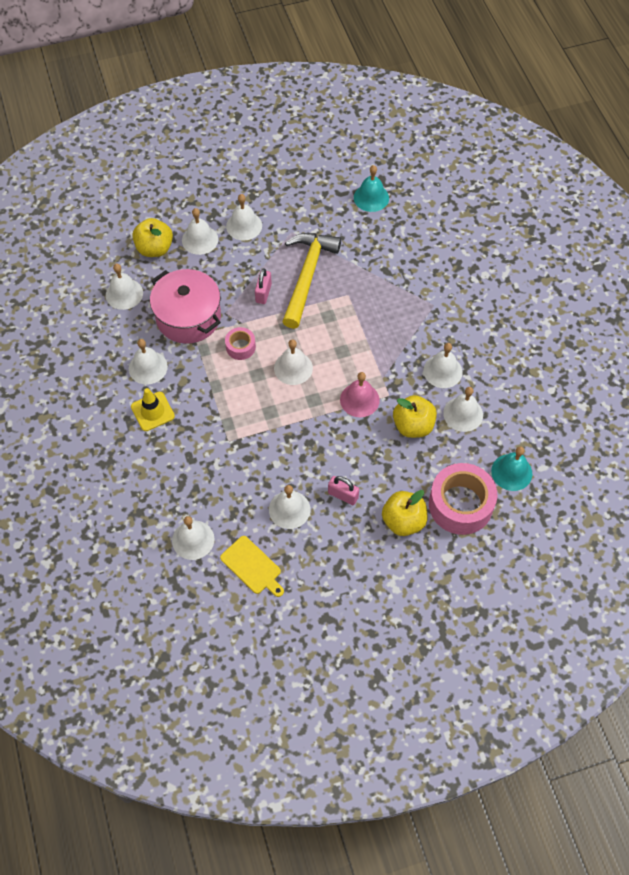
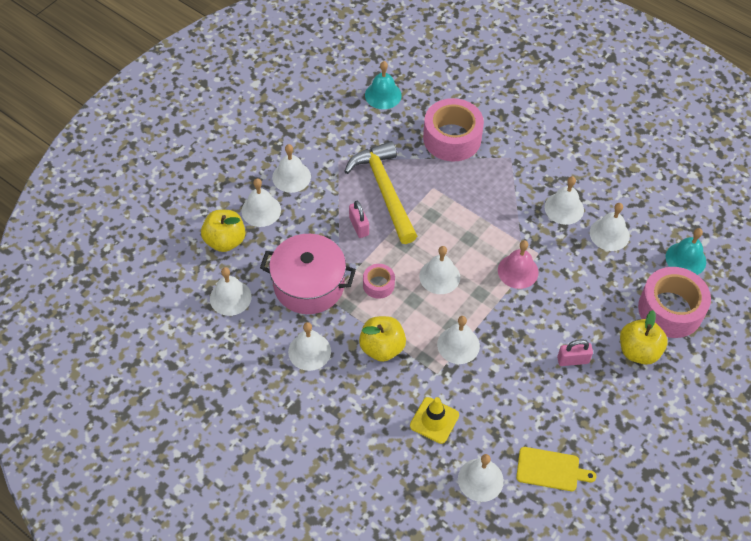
camera: 35 degrees left, 5 degrees down
yellow traffic cone [131,388,175,431] -> yellow traffic cone moved to [410,397,459,444]
white bell [269,485,310,529] -> white bell moved to [437,316,480,364]
yellow apple [393,395,437,438] -> yellow apple moved to [359,316,406,362]
none -> pink tape [423,98,484,162]

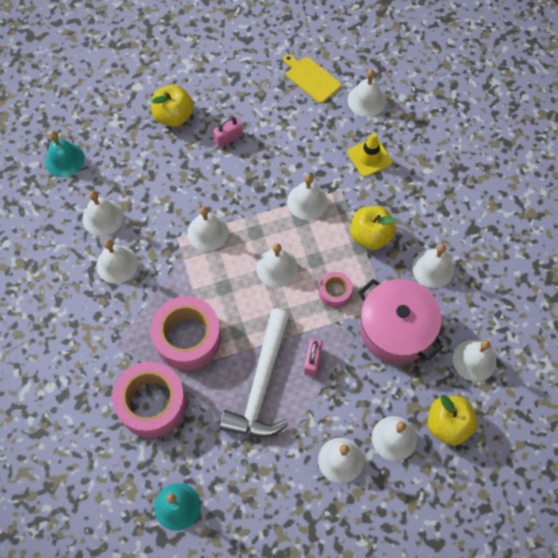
camera: 145 degrees left, 10 degrees up
yellow hammer [344,141,417,244] -> white hammer [219,309,290,438]
pink bell [498,240,539,289] -> white bell [187,206,228,251]
pink padlock [557,340,593,366] -> pink padlock turned 60 degrees counterclockwise [213,116,243,148]
pink tape [638,267,711,338] -> pink tape moved to [151,296,221,371]

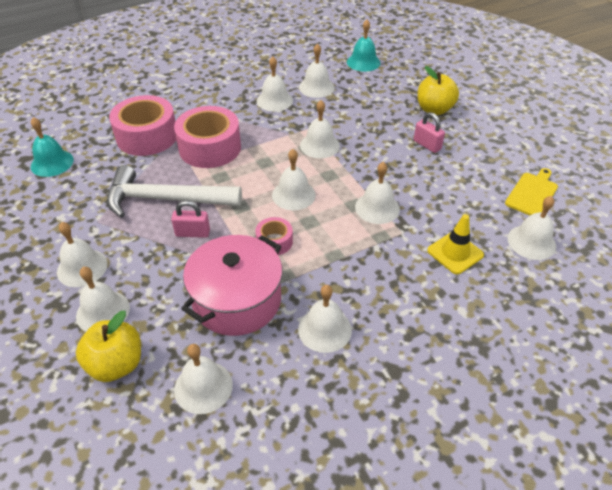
camera: 80 degrees right, 20 degrees down
yellow apple [350,206,396,250] -> none

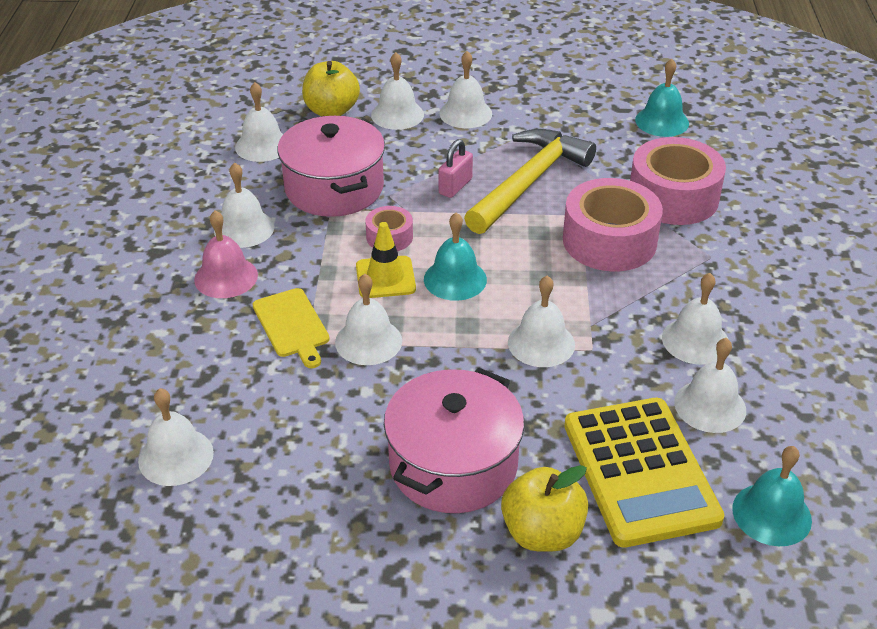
camera: 120 degrees right, 5 degrees down
white hammer [107,165,242,218] -> yellow hammer [464,129,596,234]
white bell [272,149,316,210] -> turquoise bell [424,212,487,301]
pink padlock [414,112,445,153] -> pink pot [384,368,524,513]
yellow traffic cone [427,214,484,274] -> yellow traffic cone moved to [356,222,416,298]
yellow cutting board [505,168,558,215] -> yellow cutting board moved to [253,288,330,368]
none -> pink bell [194,210,258,298]
none -> yellow calculator [564,398,724,548]

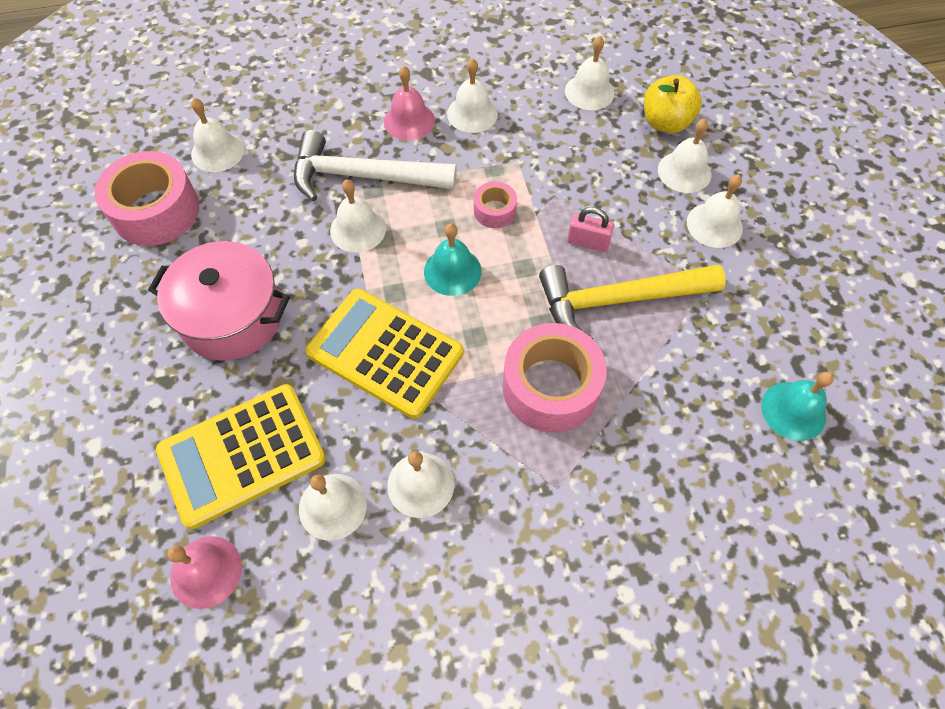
camera: 75 degrees right, 20 degrees up
yellow cutting board [253,288,330,368] -> white hammer [294,130,457,201]
pink pot [278,116,385,217] -> none
yellow traffic cone [356,222,416,298] -> none
yellow hammer [464,129,596,234] -> yellow hammer turned 150 degrees clockwise [539,264,726,339]
yellow apple [501,465,588,552] -> none
white bell [508,276,575,367] -> yellow calculator [306,289,464,419]
pink tape [630,137,726,225] -> pink tape moved to [95,151,199,246]
turquoise bell [732,446,812,546] -> pink bell [168,536,242,609]

